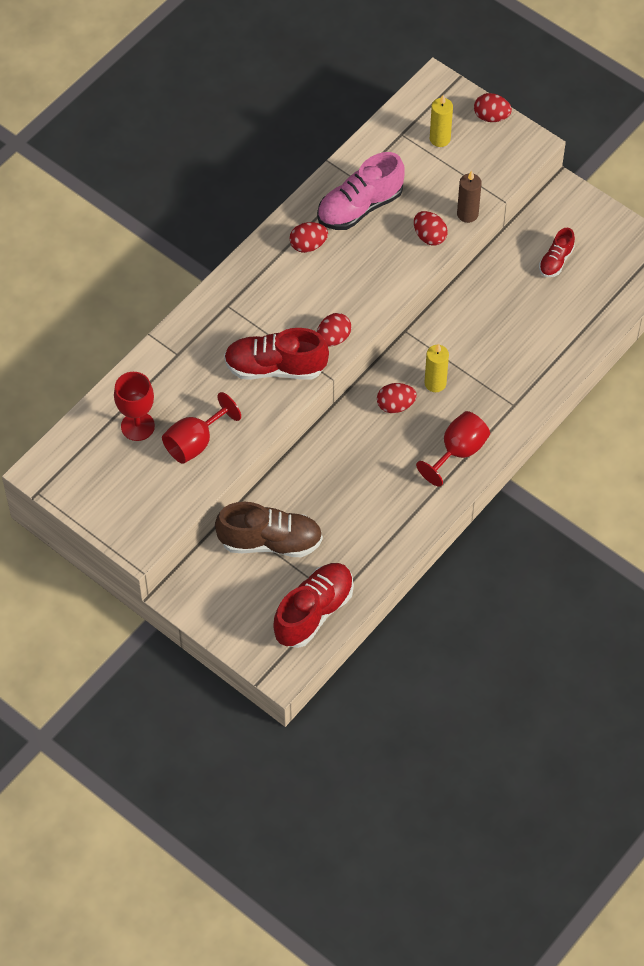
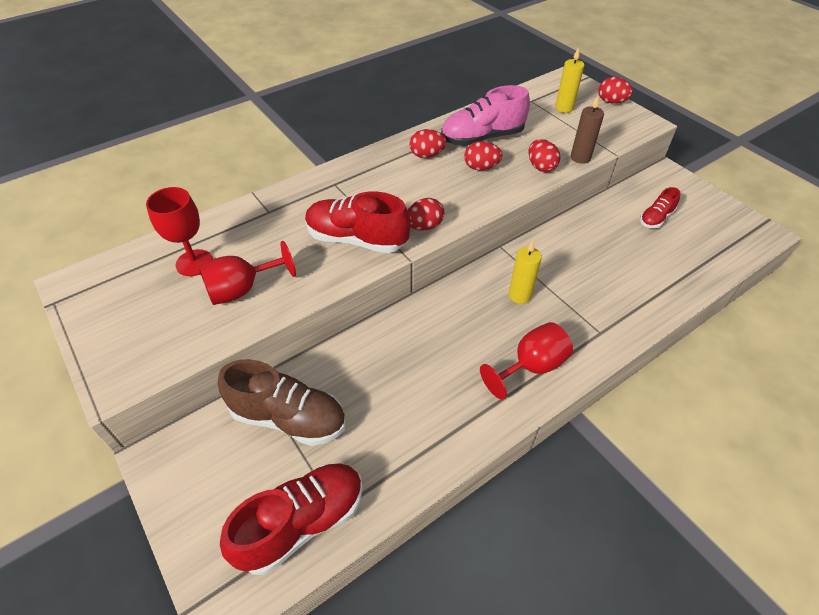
camera: 15 degrees right, 10 degrees down
red egg [377,383,417,413] -> red egg moved to [464,141,503,170]

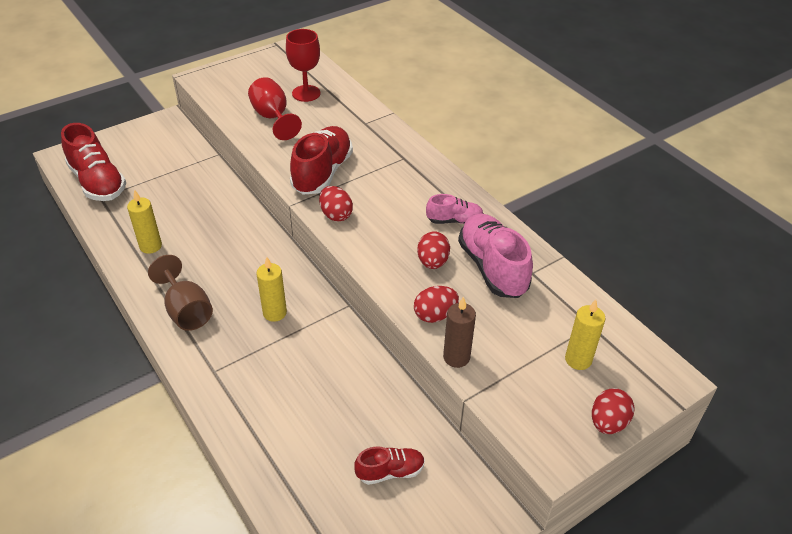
camera: 90 degrees right, 5 degrees down
brown shoe [218,359,346,446] -> none
red egg [410,129,447,158] -> pink shoe [426,194,484,224]
red goblet [480,322,573,400] -> brown goblet [148,255,213,331]
red shoe [640,187,681,228] -> red shoe turned 120 degrees clockwise [354,447,425,485]
none -> yellow candle [127,189,162,254]

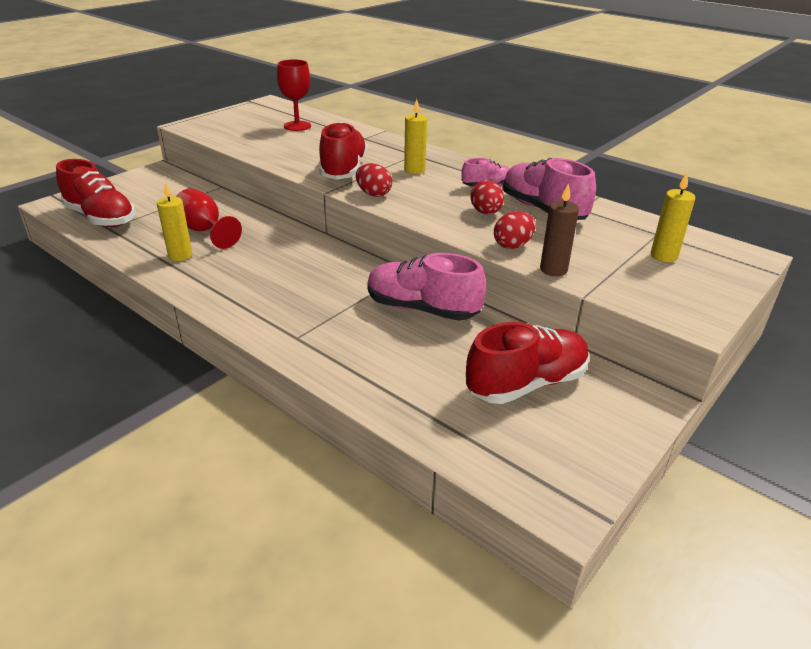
camera: 15 degrees left, 10 degrees down
brown goblet [148,255,213,331] -> none
red goblet [248,77,302,140] -> red goblet moved to [176,188,242,249]
yellow candle [257,257,287,322] -> yellow candle moved to [404,99,427,174]
red shoe [354,447,425,485] -> red shoe [466,322,589,404], size x1.85
red egg [592,388,634,434] -> none
none -> pink shoe [367,253,486,321]

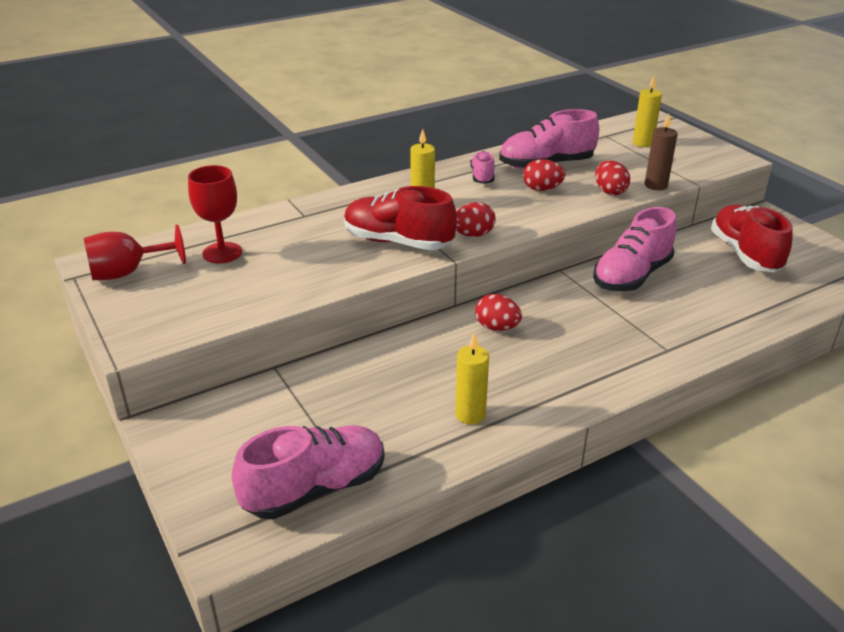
camera: 70 degrees left, 0 degrees up
red shoe [56,159,135,227] -> pink shoe [232,426,385,519]
red goblet [176,188,242,249] -> red goblet moved to [84,224,186,280]
none -> red egg [475,294,522,331]

